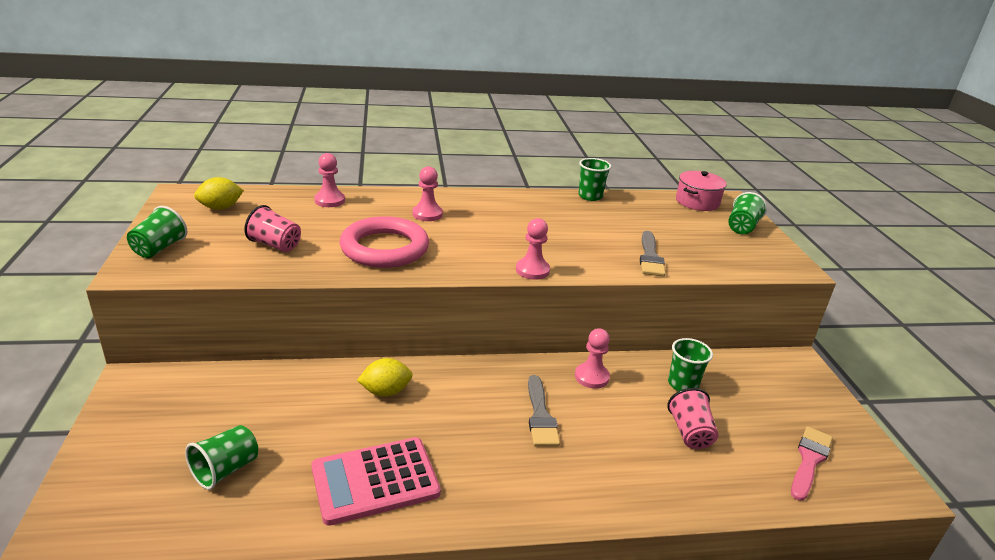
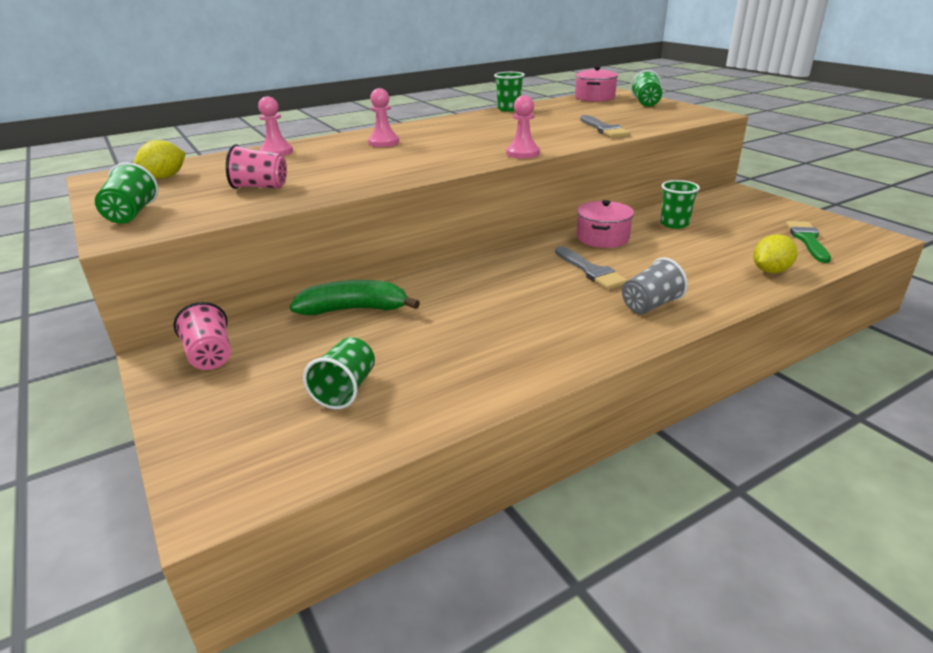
camera: 20 degrees left, 0 degrees up
pink calculator [311,437,441,526] -> none
pink ring [340,216,429,268] -> none
yellow lemon [357,358,413,397] -> yellow lemon moved to [753,234,797,273]
pink pawn [575,328,610,389] -> pink pot [577,200,634,248]
pink cup [667,388,719,449] -> pink cup moved to [174,302,231,370]
pink brush [791,426,833,501] -> green brush [786,221,831,263]
none -> green banana [289,280,420,315]
none -> grey cup [622,257,688,314]

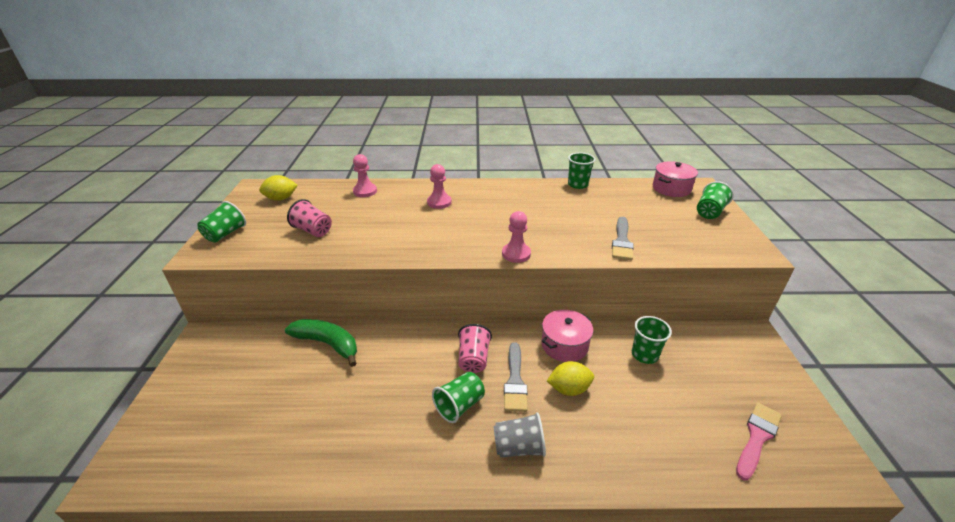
camera: 30 degrees right, 5 degrees up
pink cup [174,302,231,370] -> pink cup moved to [458,324,492,373]
green cup [303,337,375,409] -> green cup moved to [432,372,485,423]
yellow lemon [753,234,797,273] -> yellow lemon moved to [547,361,594,396]
green brush [786,221,831,263] -> pink brush [736,403,782,480]

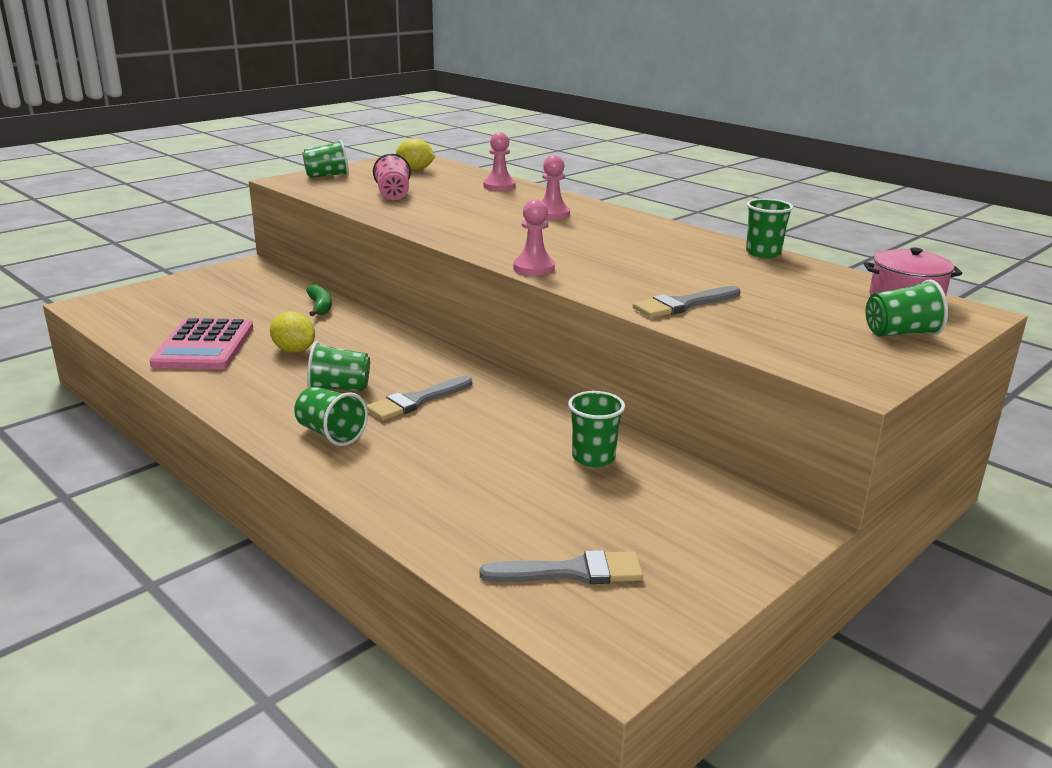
camera: 45 degrees right, 10 degrees down
green banana [285,319,357,367] -> green banana [306,285,332,316], size x0.62
pink cup [458,324,492,373] -> none
grey cup [493,412,546,458] -> green cup [294,387,368,446]
pink pot [541,310,593,362] -> none
yellow lemon [547,361,594,396] -> yellow lemon moved to [270,311,315,353]
pink brush [736,403,782,480] -> grey brush [480,550,643,584]
none -> pink calculator [150,318,253,370]

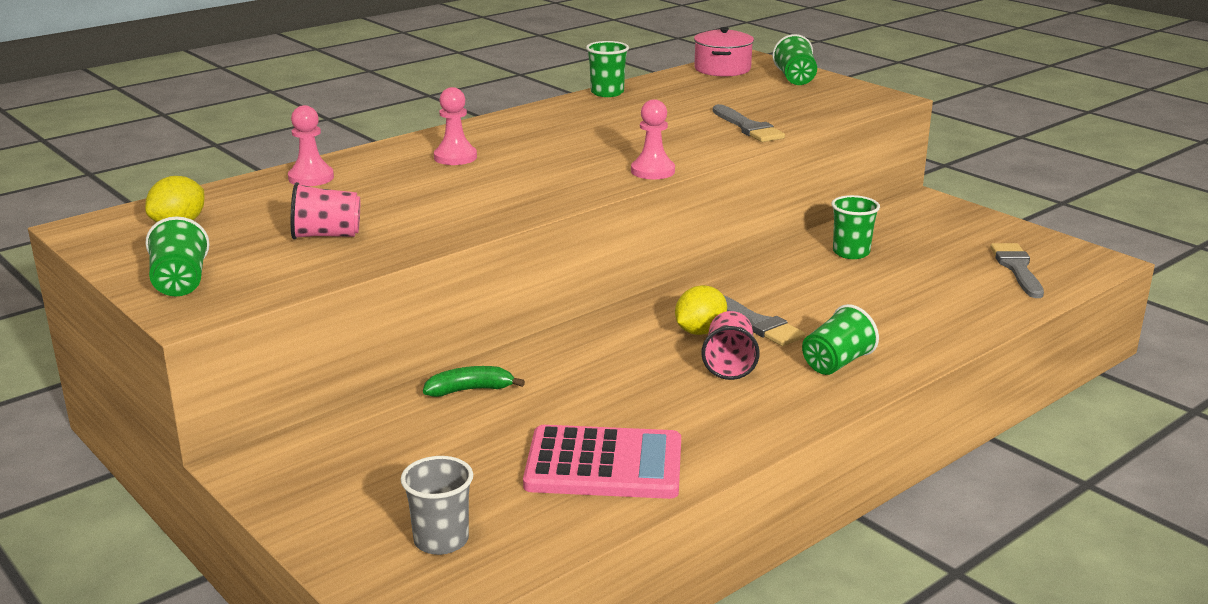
camera: 85 degrees left, 0 degrees up
yellow lemon [270,311,315,353] -> yellow lemon moved to [675,285,727,335]
green cup [307,342,370,391] -> pink cup [701,311,760,380]
none -> grey cup [401,456,473,555]

